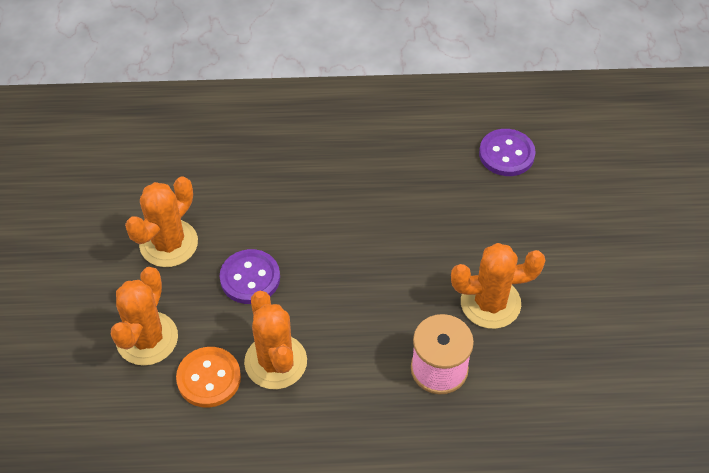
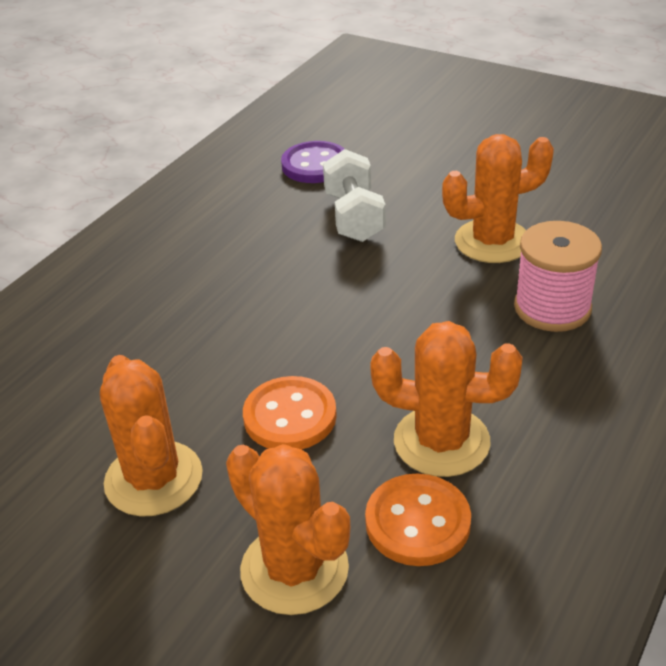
camera: 55 degrees left, 15 degrees down
purple button [219,249,280,304] -> orange button [243,376,337,449]
orange cactus [451,243,545,329] -> orange cactus turned 45 degrees clockwise [442,134,554,263]
none -> white dumbbell [323,149,386,242]

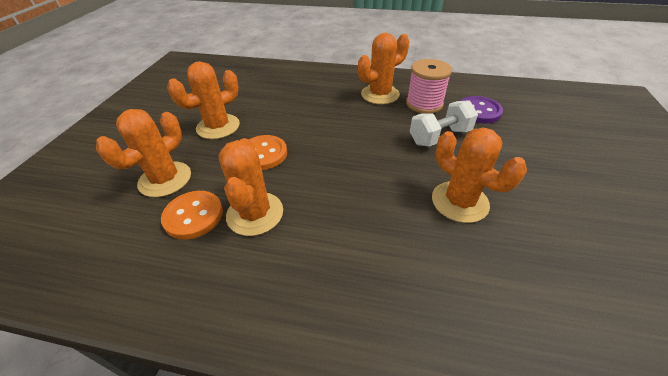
camera: 70 degrees right, 5 degrees up
pink spool [514,221,602,332] -> pink spool moved to [406,59,452,114]
none -> orange cactus [358,33,410,104]

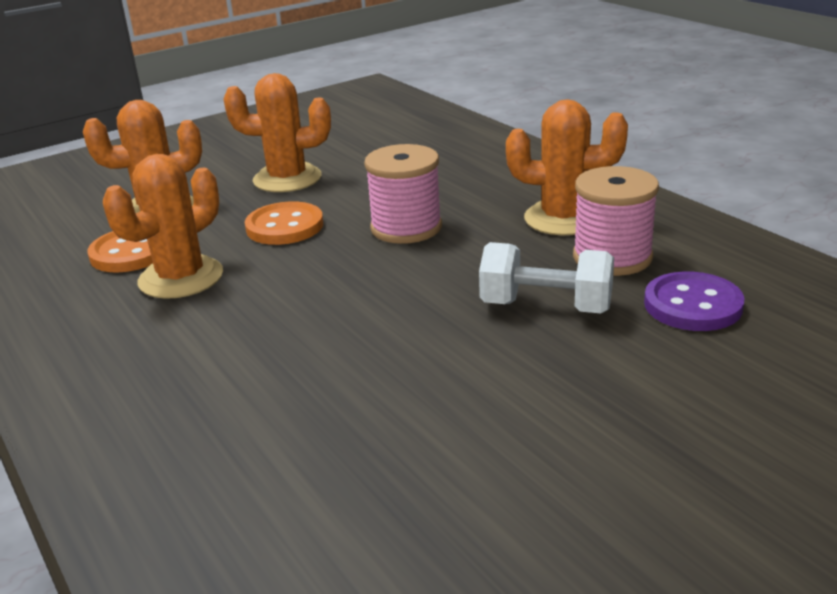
camera: 45 degrees right, 15 degrees down
orange cactus [432,128,527,223] -> none
none -> pink spool [364,144,442,244]

